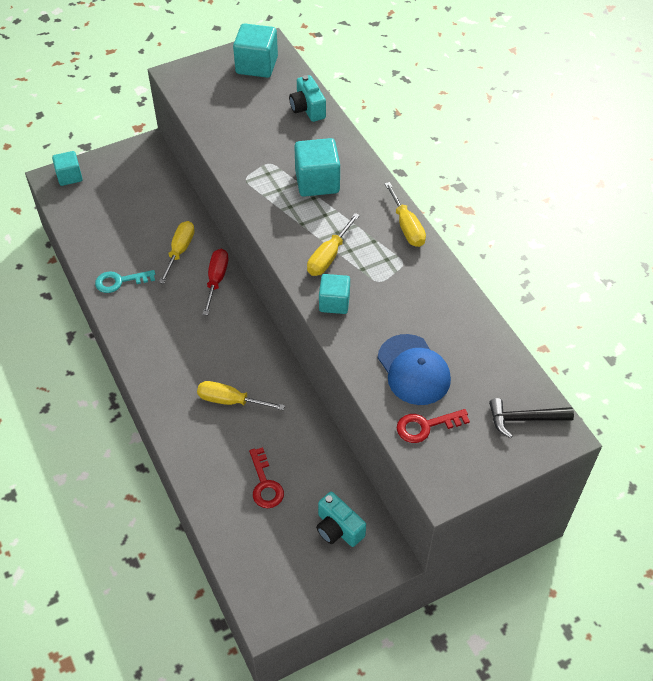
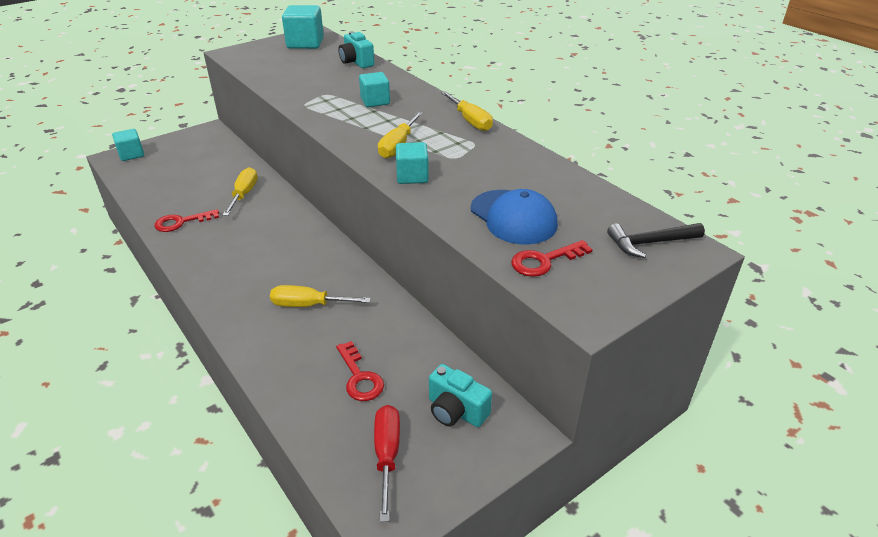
camera: 10 degrees left, 15 degrees down
turquoise key [95,270,155,293] -> red key [154,209,219,232]
red screwdriver [202,249,228,315] -> red screwdriver moved to [374,405,400,522]
turquoise cube [294,138,340,197] -> turquoise cube [359,72,390,107], size x0.64

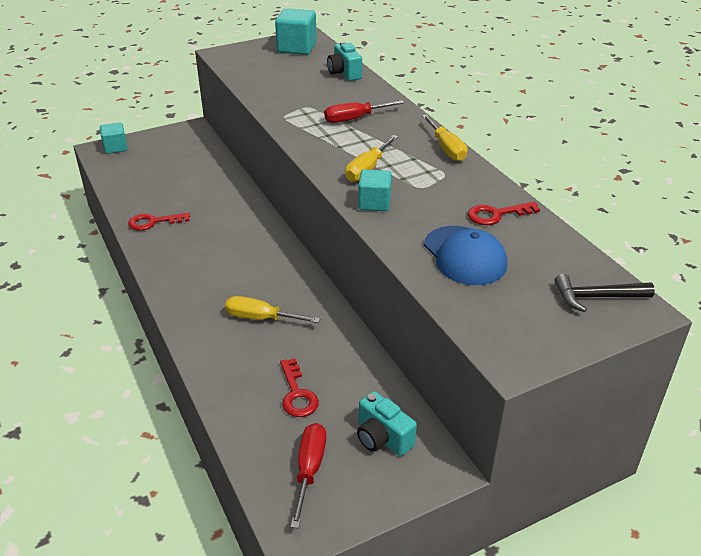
camera: 10 degrees right, 0 degrees up
yellow screwdriver [223,167,258,216] -> none
turquoise cube [359,72,390,107] -> red screwdriver [324,100,404,123]
red key [511,240,593,277] -> red key moved to [468,202,540,225]

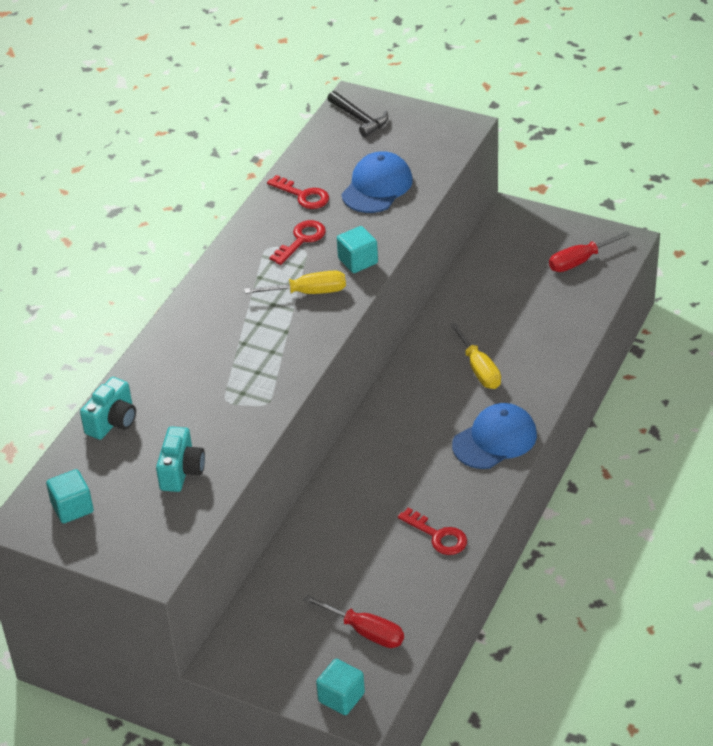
camera: 125 degrees left, 5 degrees up
turquoise cube [275,8,317,55] -> turquoise cube [46,469,94,523], size x0.64
red key [280,358,319,417] -> red key moved to [269,220,326,265]
red screwdriver [324,100,404,123] -> red screwdriver moved to [303,595,404,648]
turquoise camera [357,391,417,456] -> turquoise camera moved to [156,427,205,492]
yellow screwdriver [422,115,468,161] -> none
none -> blue cap [452,403,537,469]

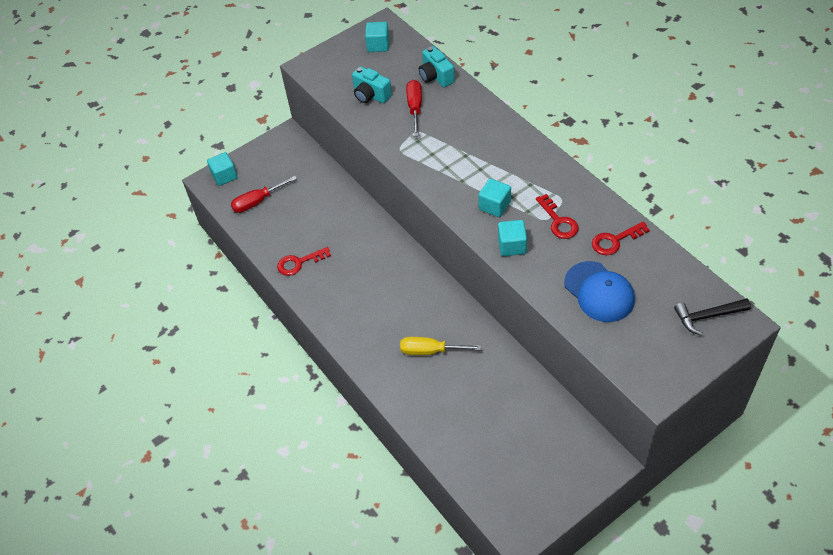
camera: 120 degrees right, 10 degrees up
yellow screwdriver [244,270,346,294] -> turquoise cube [478,178,511,217]
blue cap [452,403,537,469] -> none
red screwdriver [549,231,630,272] -> red screwdriver moved to [406,80,422,136]

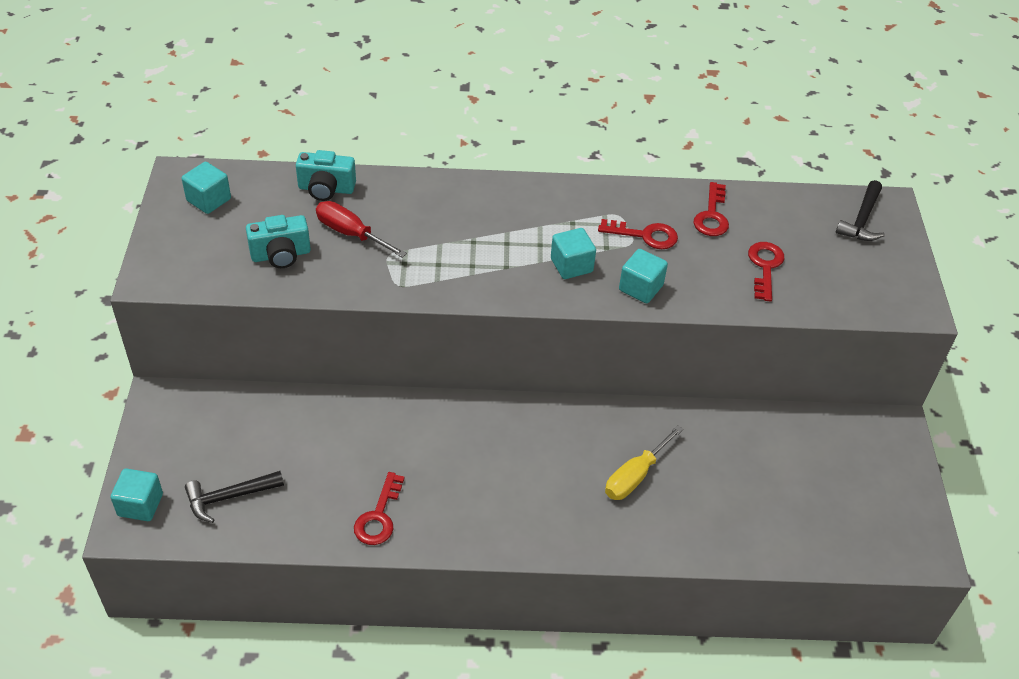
camera: 60 degrees left, 5 degrees down
red screwdriver [231,176,297,213] -> black hammer [185,471,284,523]
blue cap [564,261,635,322] -> red key [748,242,784,301]

